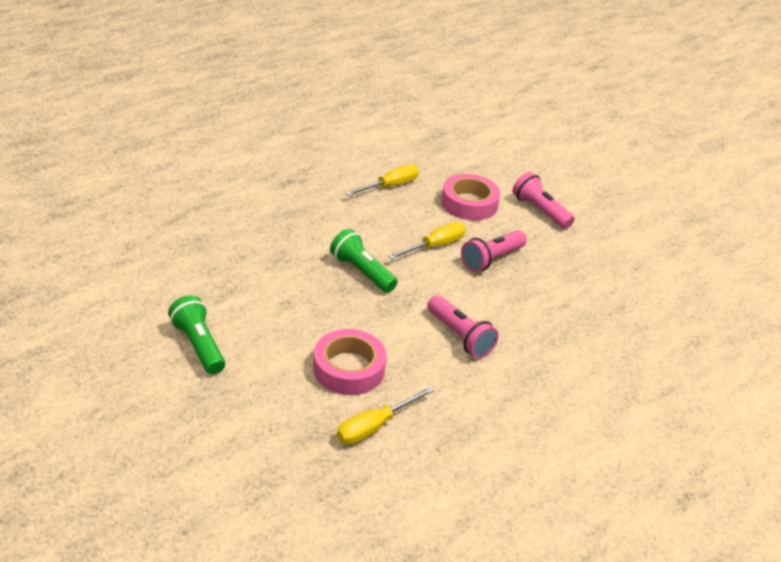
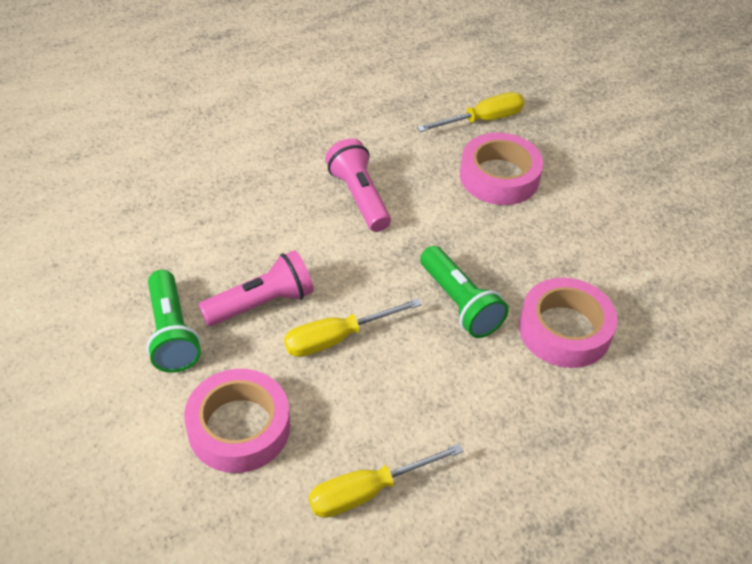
camera: 165 degrees left, 10 degrees up
green flashlight [168,295,225,374] -> green flashlight moved to [146,270,201,373]
pink flashlight [513,172,575,229] -> none
none -> pink tape [519,278,617,368]

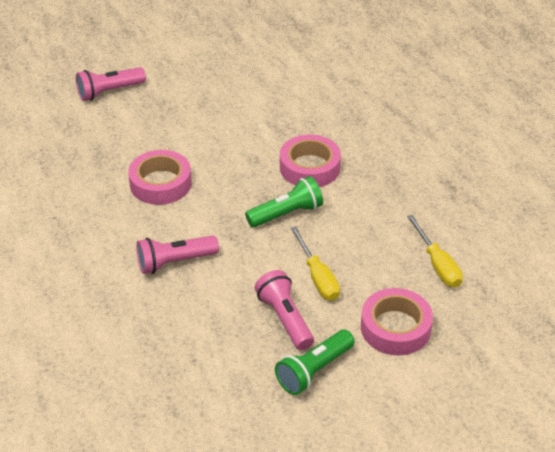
camera: 85 degrees left, 5 degrees down
green flashlight [146,270,201,373] -> green flashlight turned 150 degrees clockwise [275,330,355,395]
yellow screwdriver [417,92,525,132] -> none
none -> pink flashlight [76,67,146,101]

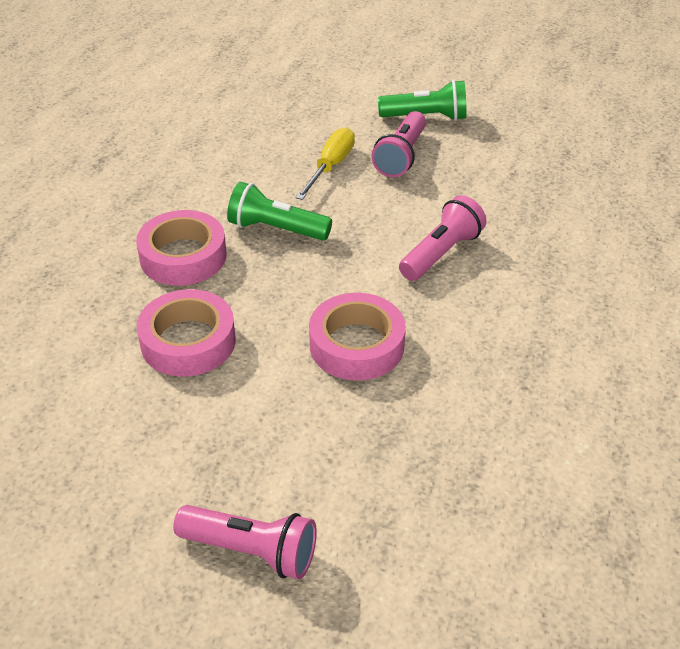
camera: 135 degrees left, 0 degrees up
pink flashlight [136,235,219,274] -> pink flashlight turned 75 degrees counterclockwise [399,195,487,281]
pink tape [361,288,433,356] -> pink tape moved to [137,289,236,377]
yellow screwdriver [407,215,463,288] -> none

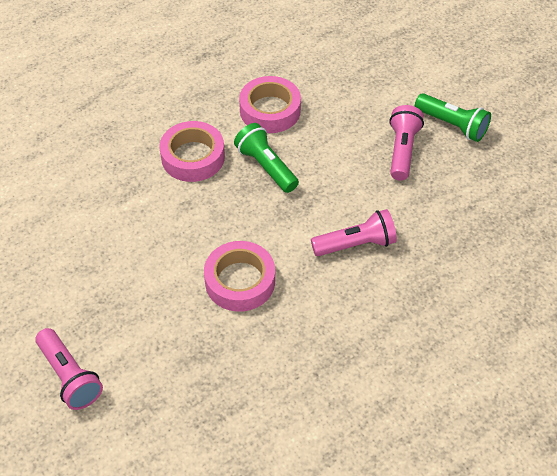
camera: 35 degrees right, 10 degrees up
pink tape [137,289,236,377] -> pink tape moved to [239,76,301,133]
yellow screwdriver [296,127,355,200] -> none
pink flashlight [371,111,426,177] -> pink flashlight turned 135 degrees clockwise [389,105,424,181]

